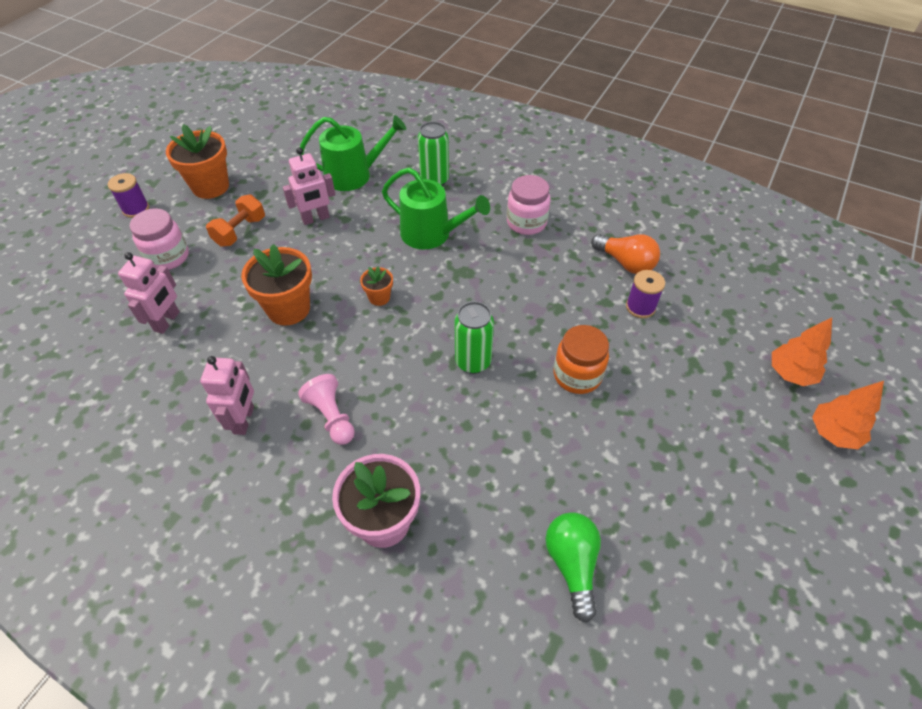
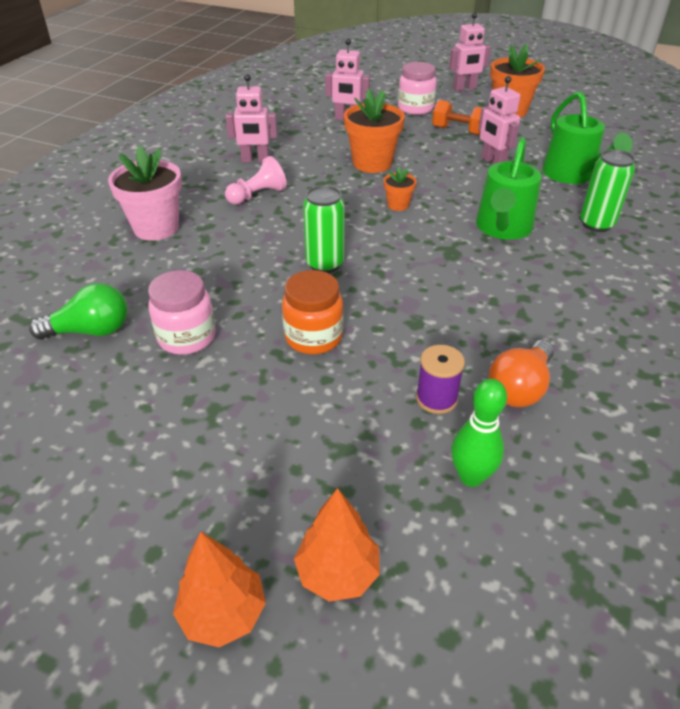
camera: 85 degrees right, 10 degrees down
purple spool [108,173,149,218] -> pink robot [449,13,491,91]
pink jar [507,175,551,235] -> pink jar moved to [148,270,216,355]
none -> green bowling pin [451,379,507,487]

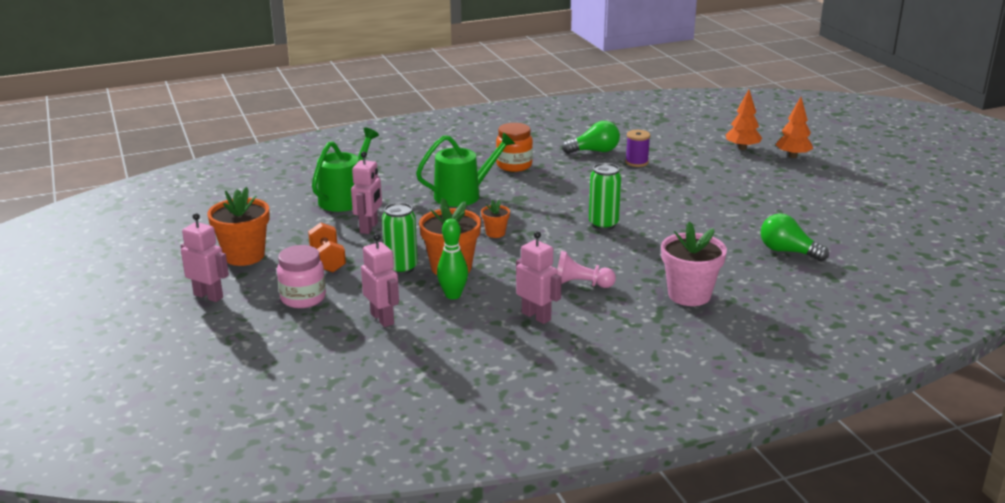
camera: 135 degrees left, 15 degrees down
pink jar [148,270,216,355] -> none
orange jar [282,270,343,354] -> orange jar moved to [496,123,533,172]
green bowling pin [451,379,507,487] -> green bowling pin moved to [437,219,468,299]
orange light bulb [488,340,554,407] -> green light bulb [562,121,620,154]
green can [580,149,635,232] -> green can moved to [382,203,418,275]

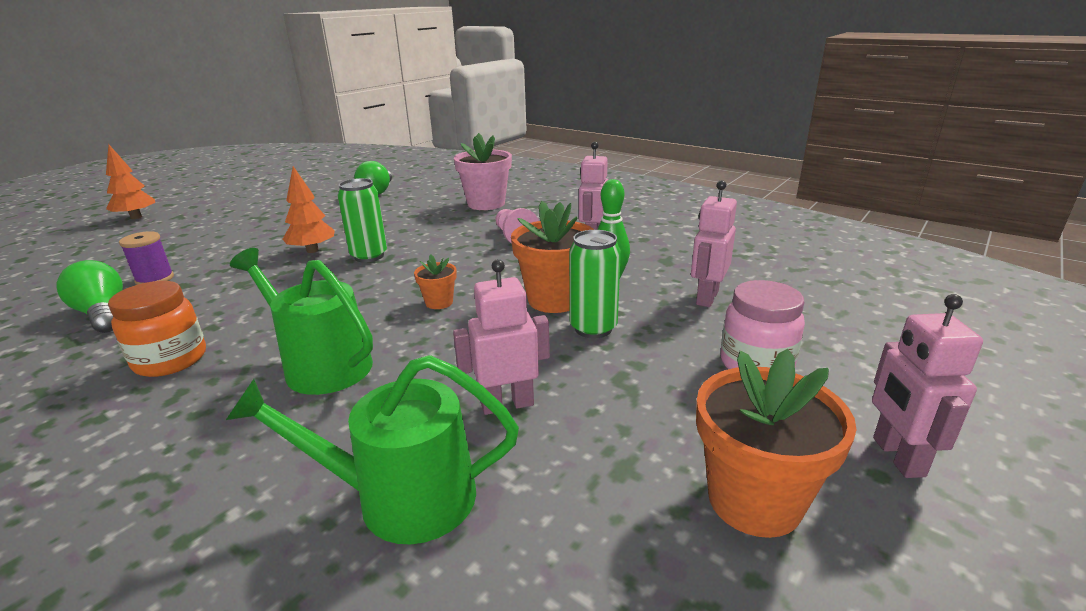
camera: 120 degrees left, 0 degrees up
orange dumbbell [308,222,346,272] -> none
orange tree [726,90,762,150] -> orange tree moved to [283,166,335,253]

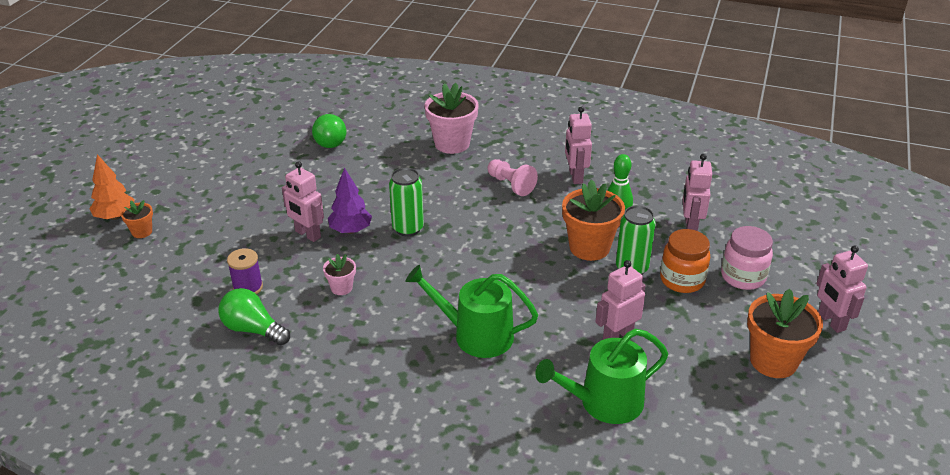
camera: 20 degrees left, 10 degrees up
orange jar [108,281,206,377] -> orange jar moved to [660,229,710,293]
orange tree [283,166,335,253] -> purple tree [328,167,372,234]
orange flower pot [414,254,457,309] -> orange flower pot moved to [121,200,153,238]
none -> pink robot [282,161,324,242]
none -> pink flower pot [323,254,356,295]

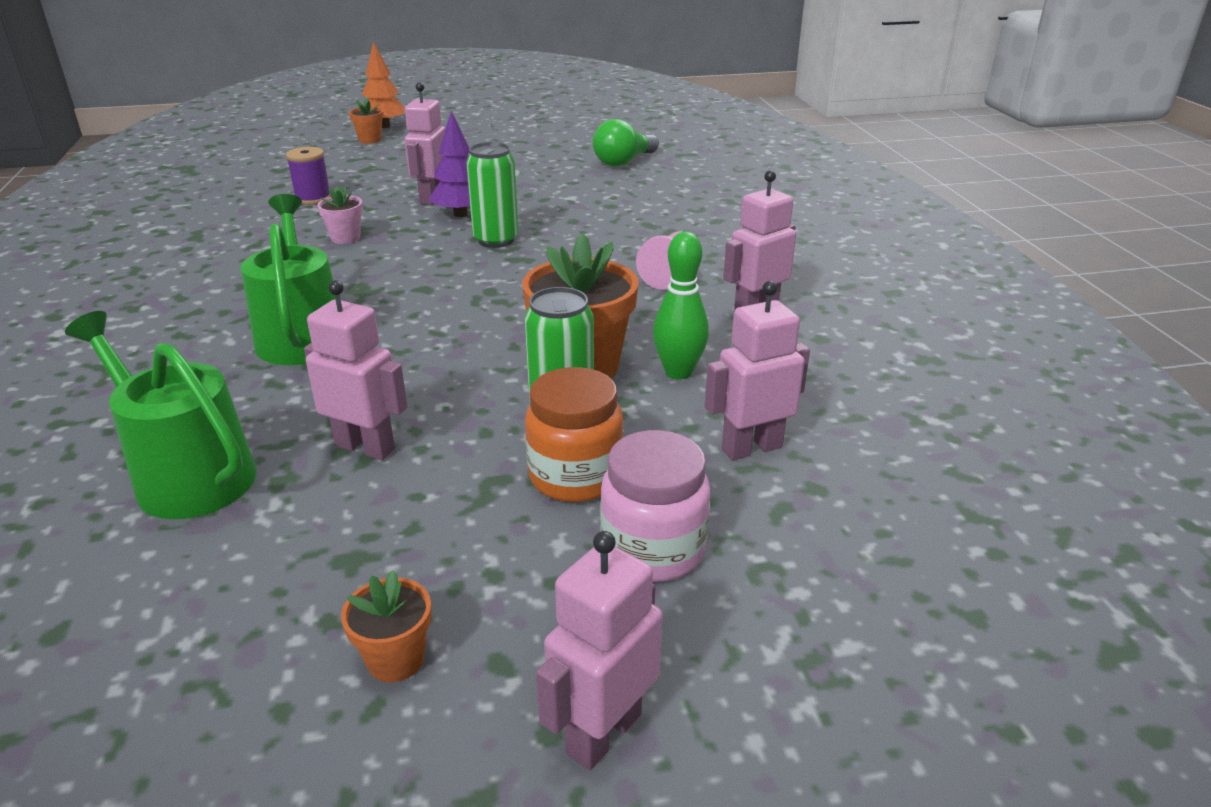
camera: 60 degrees right, 5 degrees down
green light bulb [218,288,290,345] -> none
pink flower pot [425,83,479,154] -> none
orange flower pot [747,289,823,378] -> orange flower pot [341,570,432,683], size x0.51

